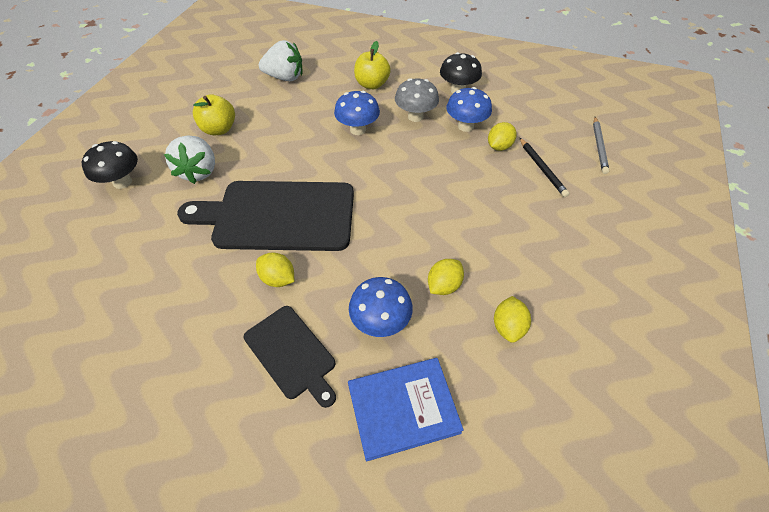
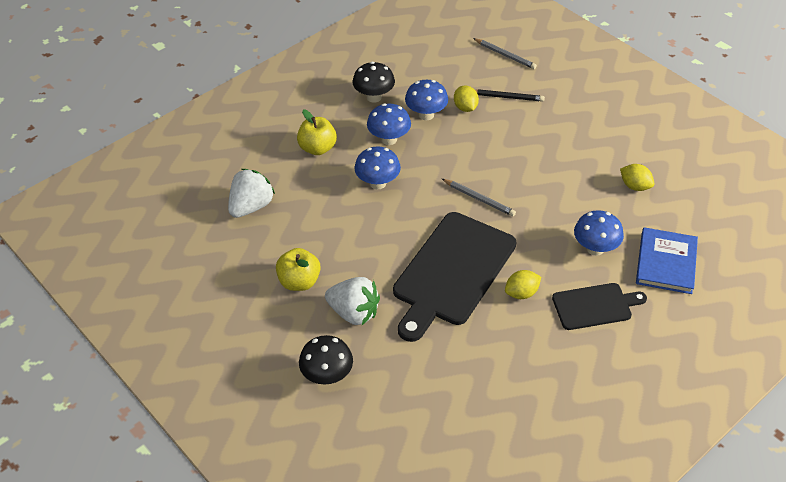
camera: 60 degrees left, 5 degrees down
grey mushroom [395,78,439,122] -> blue mushroom [367,103,411,145]
yellow lemon [428,259,464,295] -> none
none -> grey pencil [442,179,516,216]

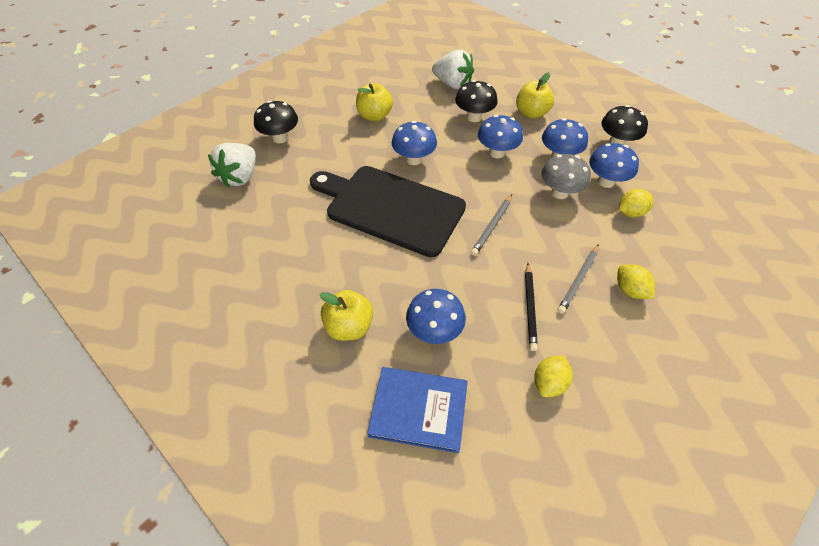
camera: 85 degrees right, 5 degrees up
white strawberry [325,277,380,325] -> white strawberry moved to [208,143,256,188]
grey pencil [473,38,537,69] -> grey pencil moved to [558,244,599,314]
black pencil [475,89,545,102] -> black pencil moved to [525,263,538,351]
yellow lemon [505,270,541,299] -> yellow lemon moved to [617,264,655,299]
black cutting board [552,283,647,330] -> yellow apple [320,290,373,341]
none -> blue mushroom [391,121,437,165]
none -> black mushroom [455,80,498,122]
none -> grey mushroom [541,154,591,199]

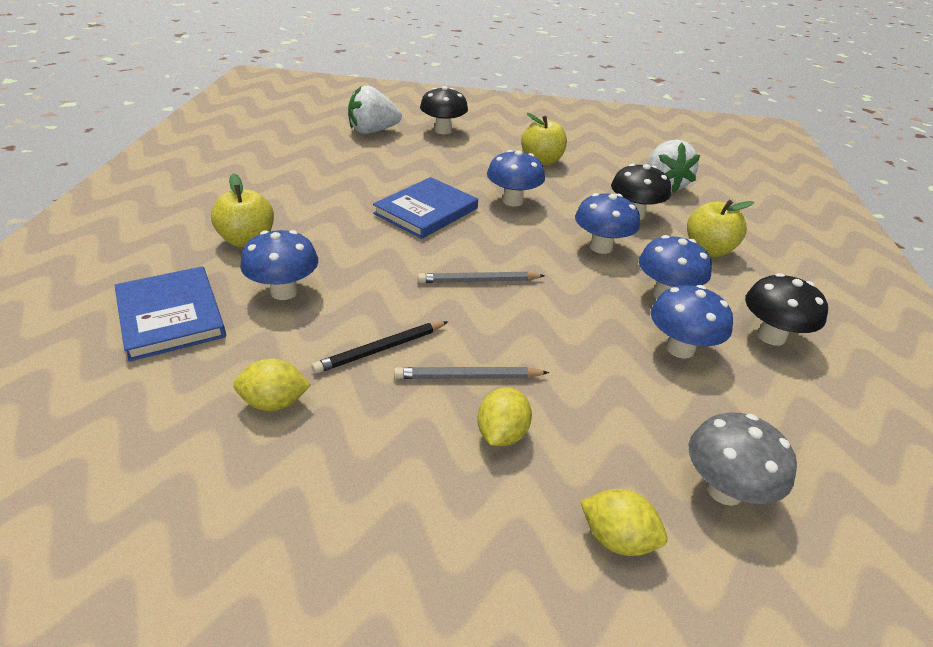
camera: 50 degrees right, 15 degrees down
black cutting board [310,166,466,257] -> blue book [373,177,478,239]
grey mushroom [541,154,591,199] -> grey mushroom moved to [689,412,797,506]
yellow lemon [619,189,653,217] -> yellow lemon moved to [580,489,667,556]

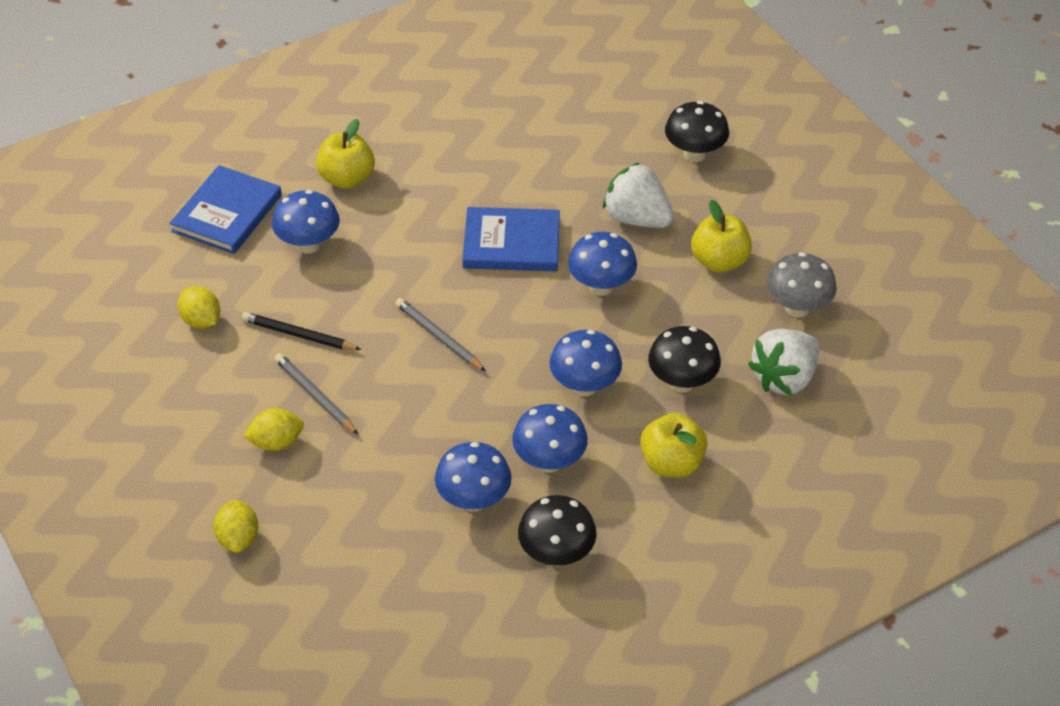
camera: 55 degrees right, 10 degrees up
white strawberry [348,85,402,134] -> white strawberry moved to [603,162,674,228]
grey mushroom [689,412,797,506] -> grey mushroom moved to [767,252,837,318]

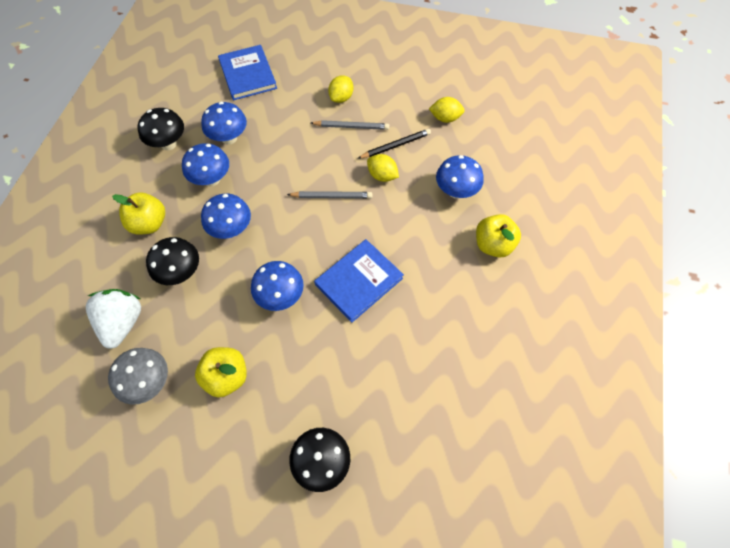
camera: 135 degrees right, 15 degrees up
blue book [170,165,282,254] -> blue book moved to [218,45,277,100]
yellow lemon [213,499,259,553] -> yellow lemon moved to [367,154,399,182]
white strawberry [603,162,674,228] -> none

